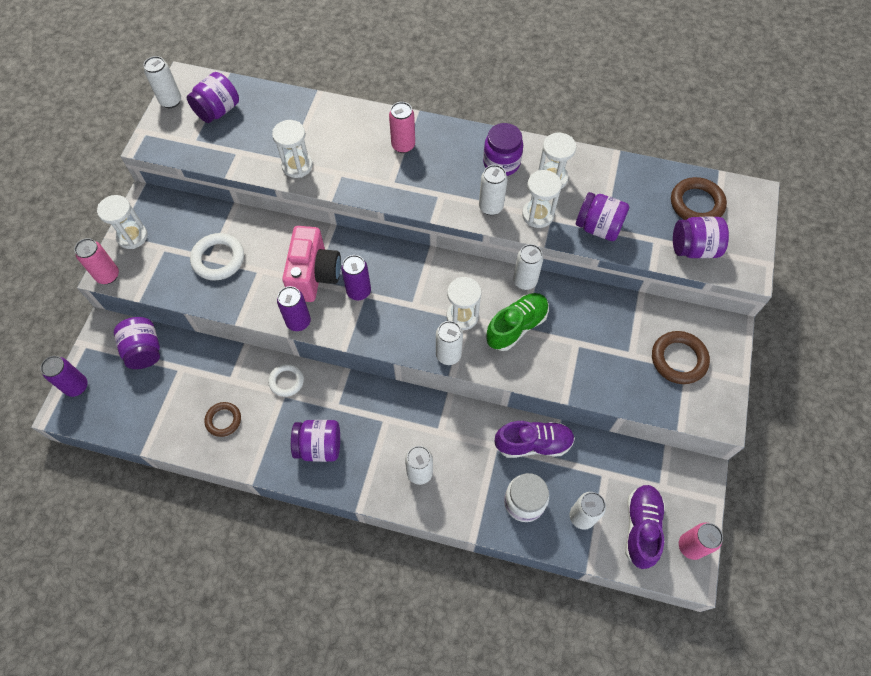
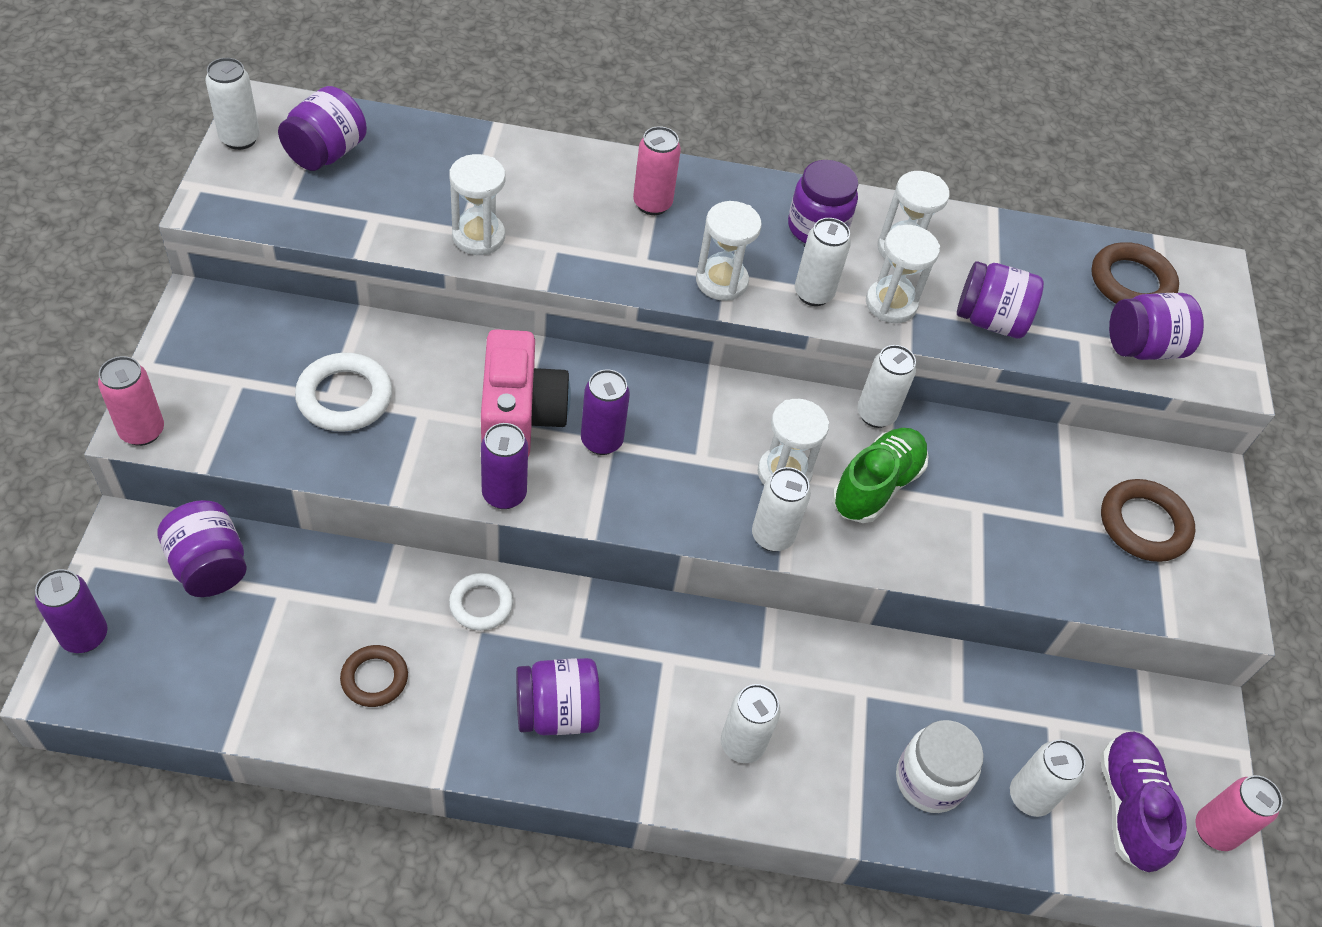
camera: 15 degrees left, 10 degrees down
white hourglass [97,195,147,249] -> white hourglass moved to [696,201,762,301]
purple shoe [495,421,575,458] -> none

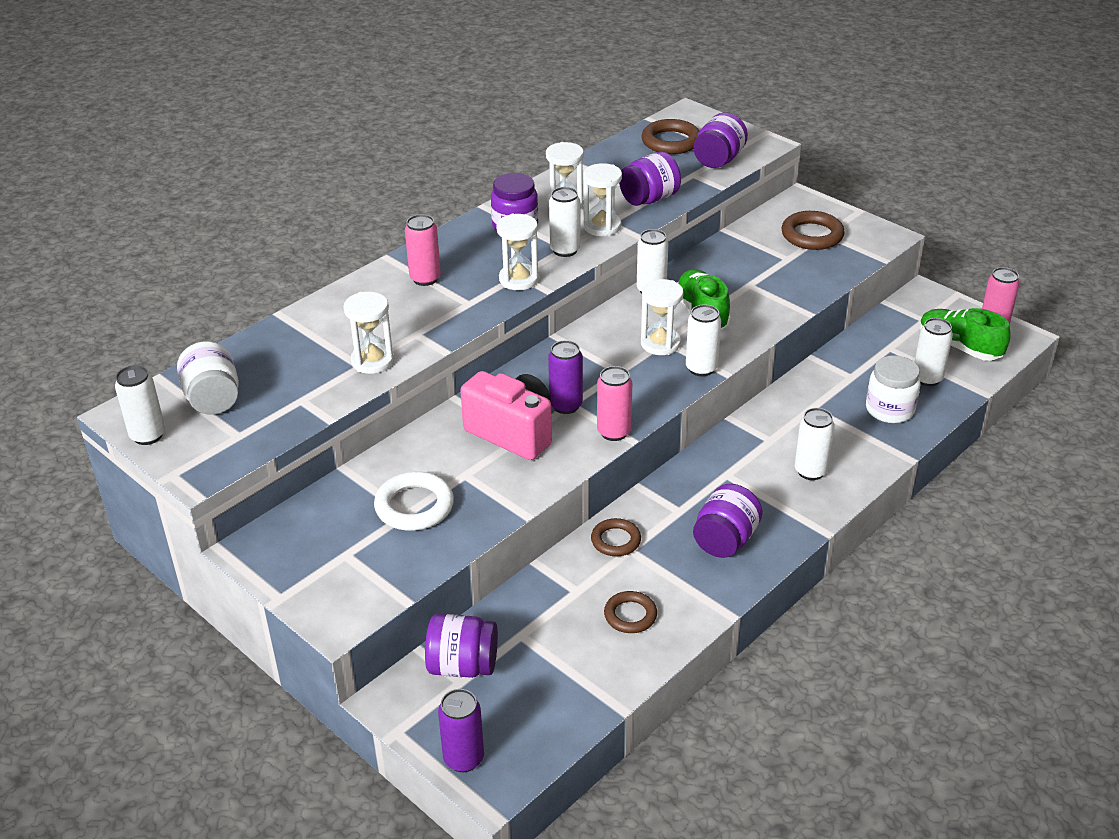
camera: 45 degrees left, 15 degrees down
pink can [98,356,164,446] -> pink can moved to [597,366,632,441]
purple jar [278,86,367,171] -> white jar [177,341,239,414]
white ring [449,573,513,631] -> brown ring [591,518,641,556]
purple can [481,423,528,509] -> none
purple shoe [1100,731,1187,872] -> green shoe [919,308,1011,361]

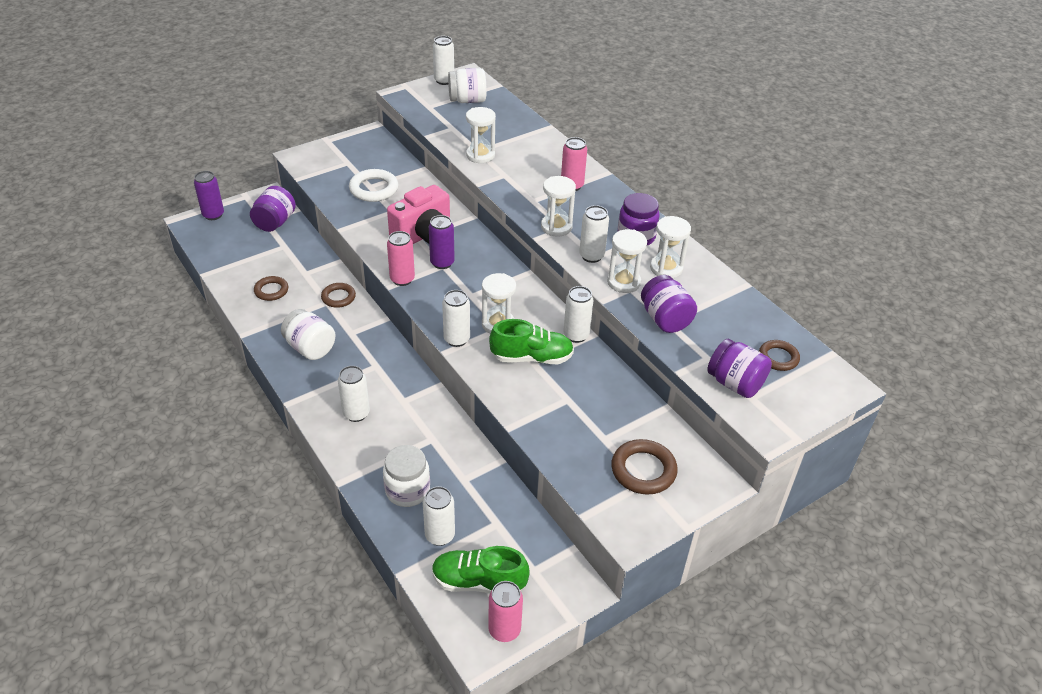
camera: 100 degrees right, 5 degrees up
brown ring [641,119,700,154] -> brown ring [759,340,800,371], size x0.65
purple jar [693,484,763,558] -> white jar [281,309,336,360]
green shoe [919,308,1011,361] -> green shoe turned 135 degrees counterclockwise [432,546,530,594]

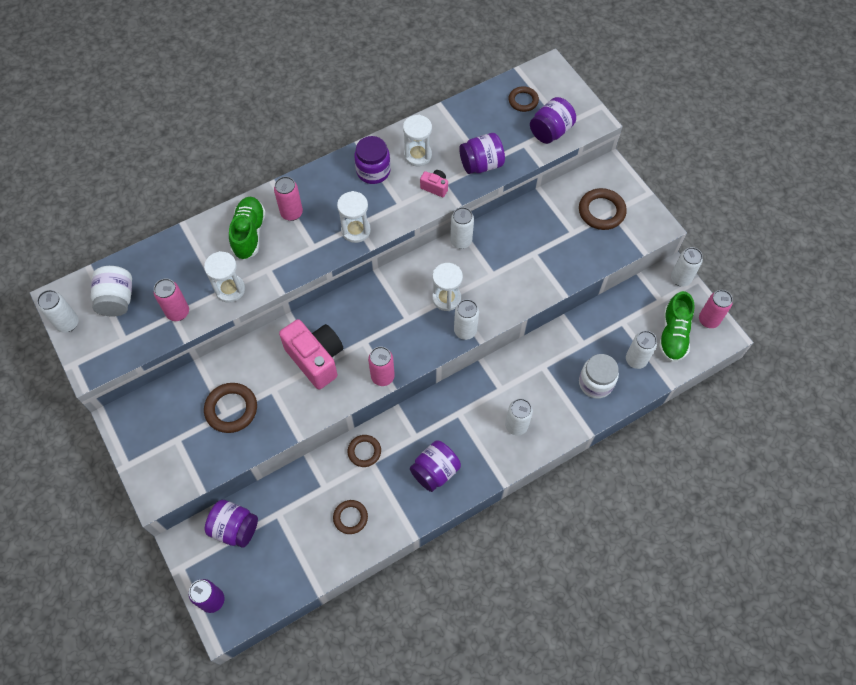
camera: 85 degrees left, 20 degrees up
white jar [281,309,336,360] -> purple jar [410,441,461,492]
white ring [349,169,398,202] -> brown ring [204,383,257,433]
purple can [429,215,455,269] -> none
green shoe [489,319,574,364] -> green shoe moved to [229,197,266,260]
white can [579,205,609,263] -> white can moved to [671,247,703,286]
white hourglass [607,229,647,293] -> pink camera [420,170,448,197]
none -> pink can [154,278,189,321]

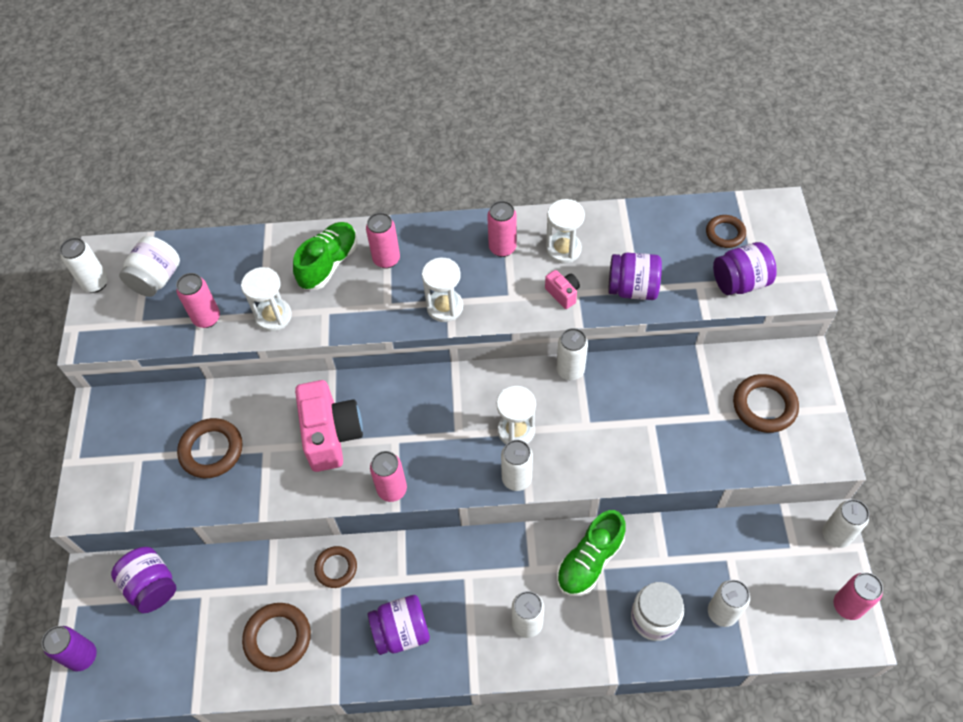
camera: 30 degrees right, 5 degrees down
brown ring [333,500,368,534] -> brown ring [242,603,311,672], size x1.54
purple jar [354,136,391,184] -> pink can [487,201,517,257]
green shoe [659,291,695,362] -> green shoe moved to [556,510,626,596]

